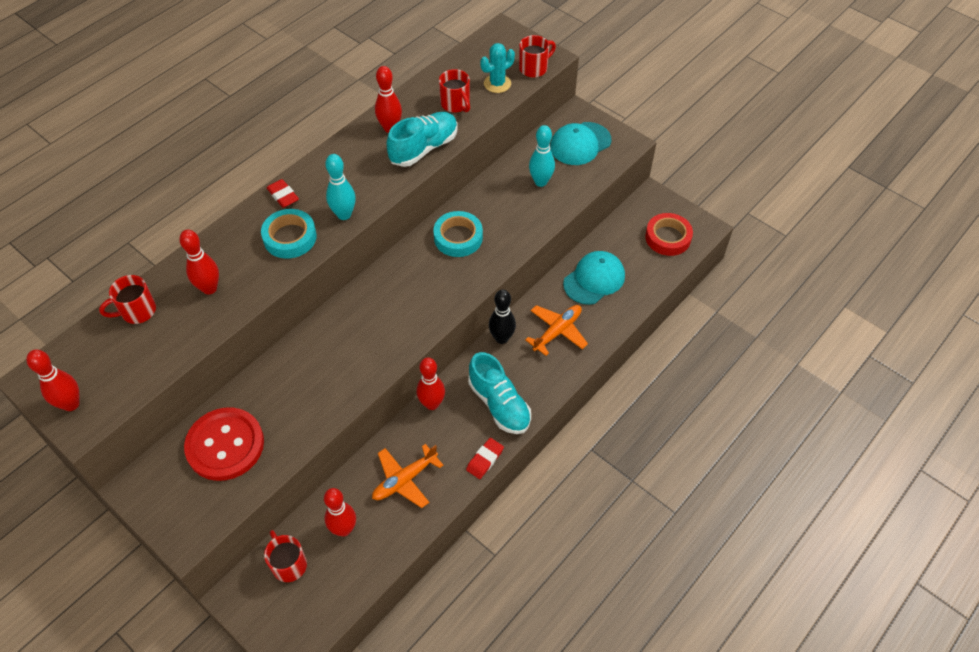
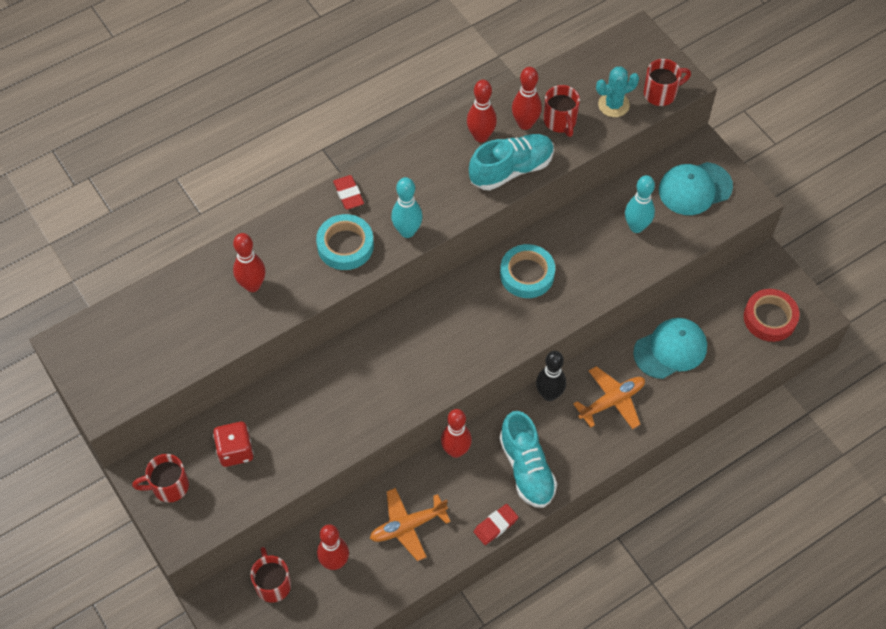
camera: 15 degrees right, 5 degrees up
red bowling pin [26,350,79,411] -> red bowling pin moved to [512,67,542,130]
red mug [99,275,156,324] -> red mug moved to [132,454,189,502]
red button [184,408,264,481] -> red dice [213,422,254,467]

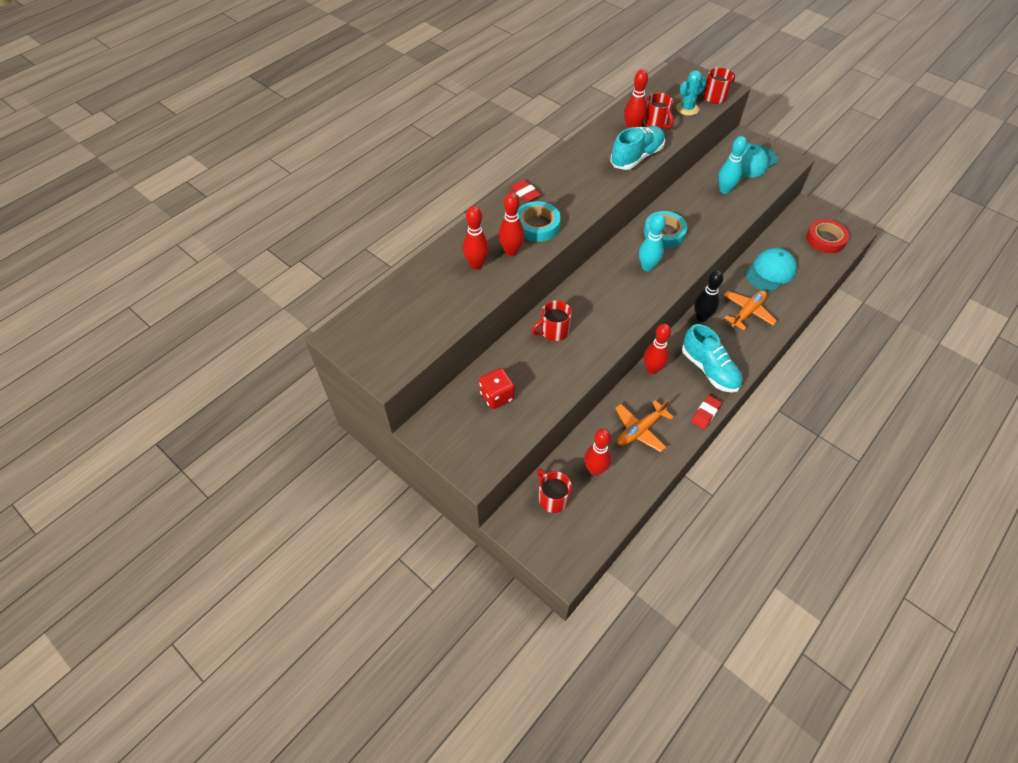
camera: 15 degrees left, 5 degrees down
red mug [132,454,189,502] -> red mug moved to [531,300,572,341]
turquoise bowling pin [391,177,423,238] -> turquoise bowling pin moved to [639,214,666,272]
red bowling pin [467,80,497,143] -> red bowling pin moved to [499,192,525,256]

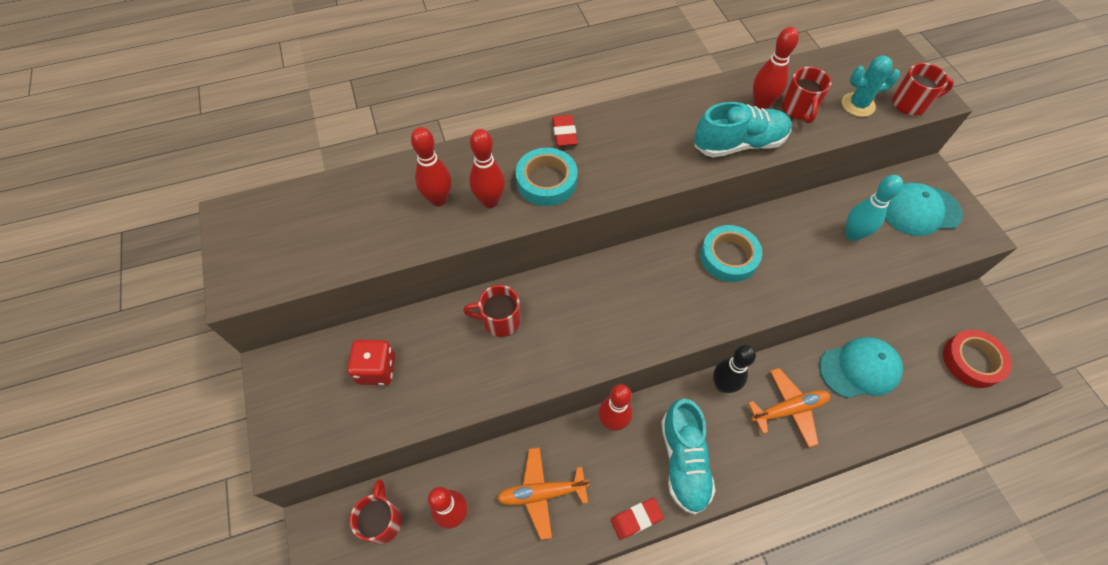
camera: 30 degrees right, 5 degrees up
turquoise bowling pin [639,214,666,272] -> none

